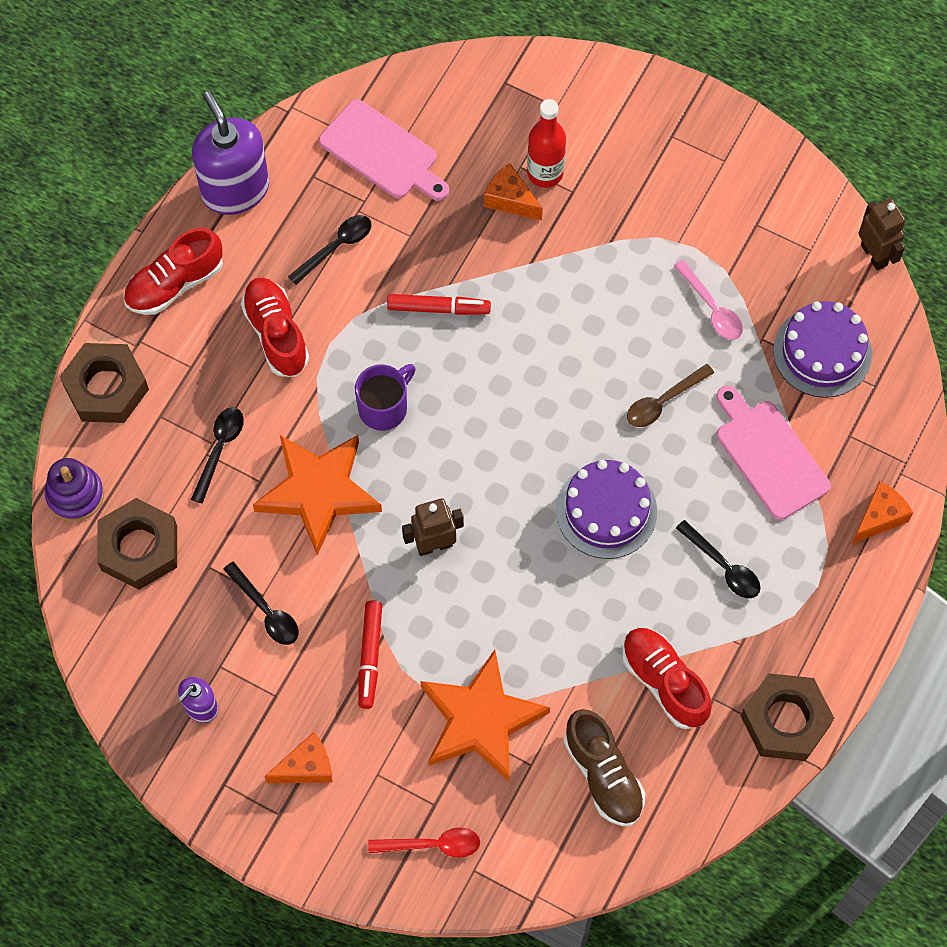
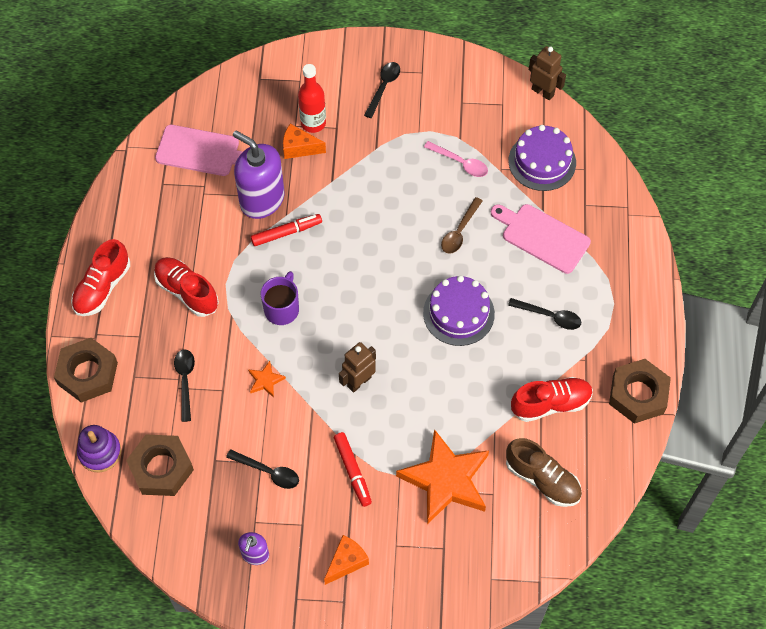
camera: 25 degrees left, 5 degrees down
purple soap dispenser [192,91,269,215] -> purple soap dispenser moved to [233,131,284,219]
orange star [253,435,382,555] -> orange star [248,361,286,398], size x0.41
black spoon [288,215,371,285] -> black spoon moved to [364,62,400,118]
red spoon [368,828,480,858] -> none
red shoe [622,628,712,729] -> red shoe turned 135 degrees clockwise [511,377,593,422]
orange cheese [852,481,913,544] -> none

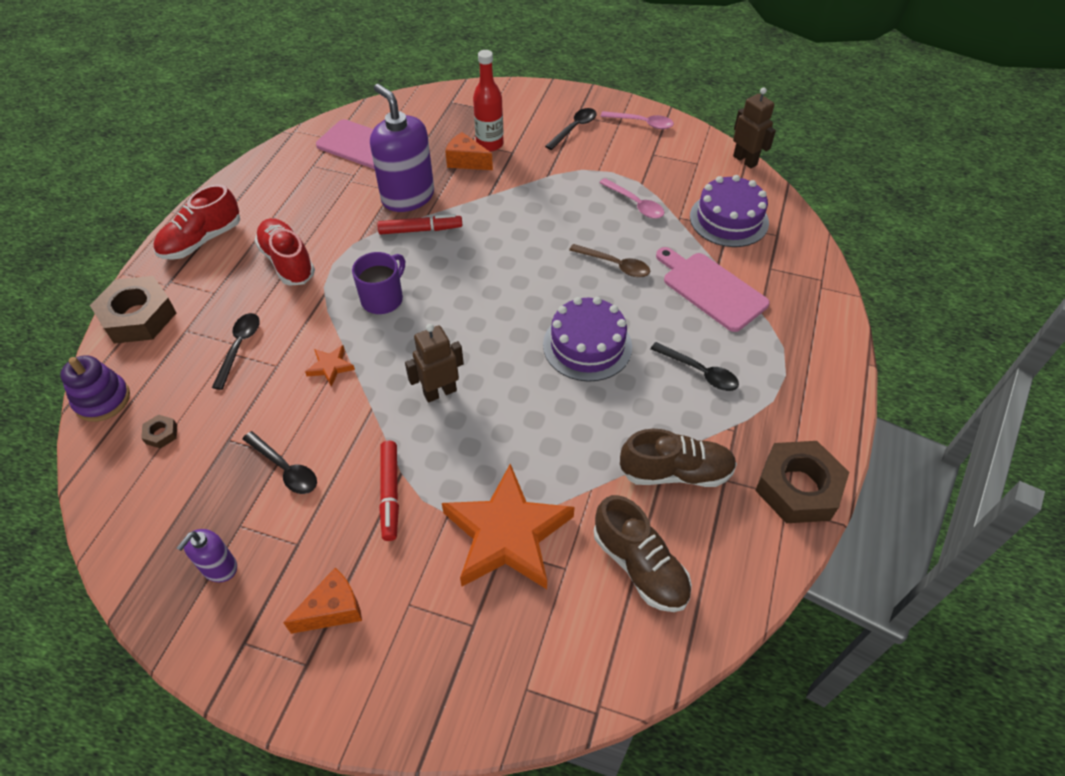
camera: 15 degrees right, 10 degrees down
brown nut [126,435,194,496] -> brown nut [141,414,177,449], size x0.41
brown spoon [441,197,482,254] -> brown spoon turned 105 degrees counterclockwise [569,244,650,278]
red shoe [511,377,593,422] -> brown shoe [620,429,737,487]
none -> pink spoon [600,111,674,129]

